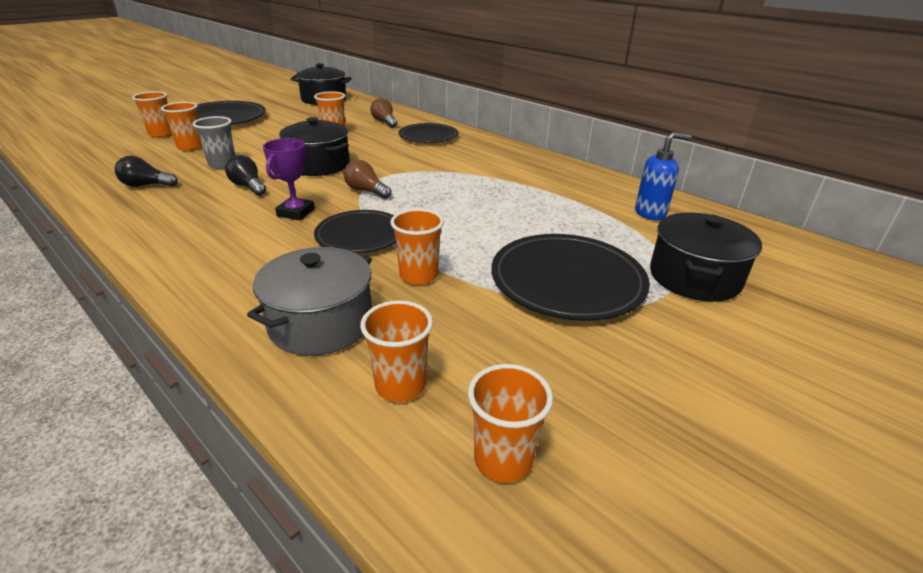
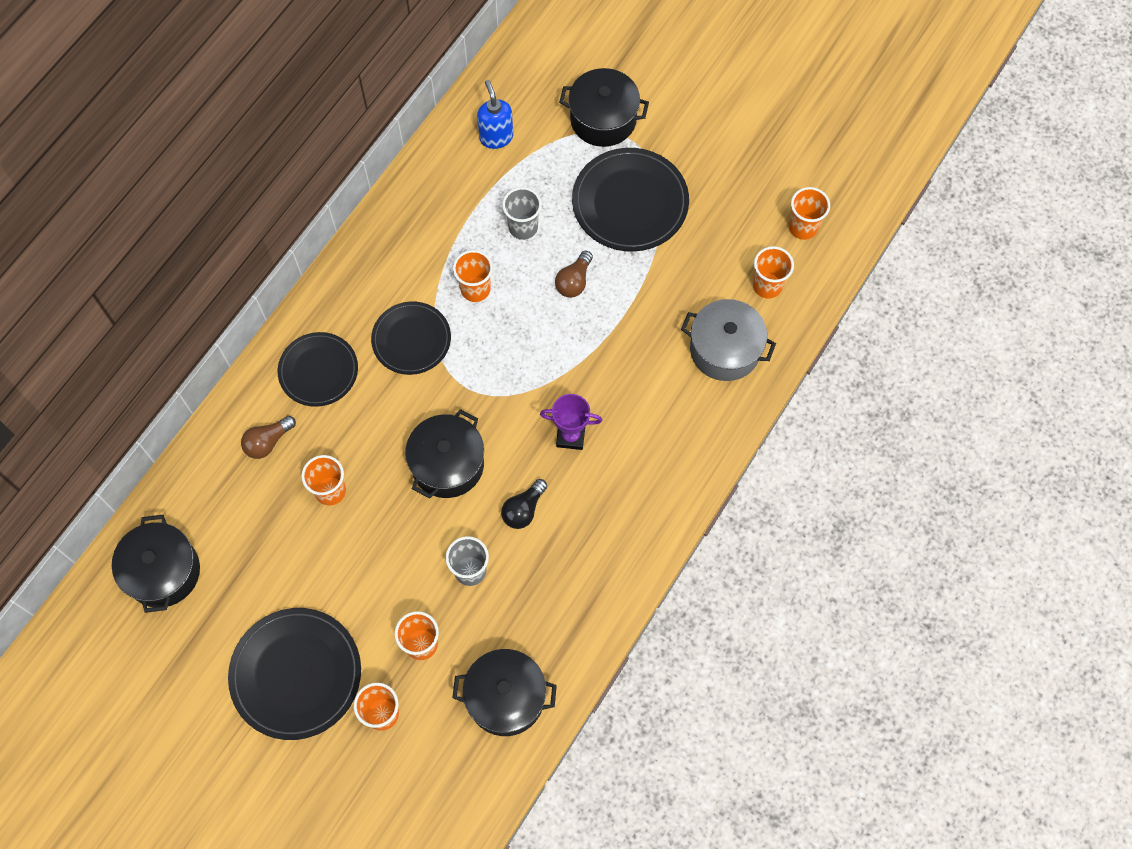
camera: 100 degrees left, 35 degrees up
black light bulb [115,156,178,187] -> none
black plate [314,210,396,253] -> black plate moved to [371,301,451,375]
brown light bulb [344,160,391,199] -> brown light bulb moved to [555,251,593,298]
orange cup [390,209,444,285] -> orange cup moved to [453,250,493,302]
none -> black pot [452,649,557,736]
none -> grey cup [502,187,542,240]

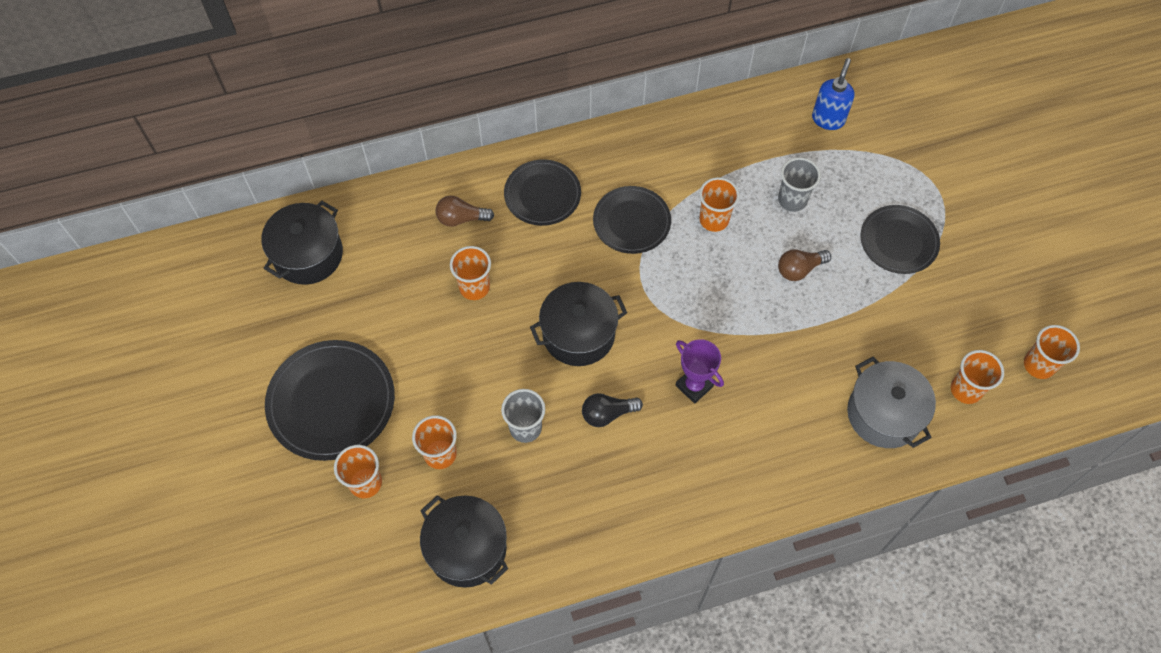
camera: 40 degrees right, 5 degrees down
black pot [559,68,649,147] -> none
black plate [572,148,689,252] -> black plate [861,205,940,274], size x0.66

